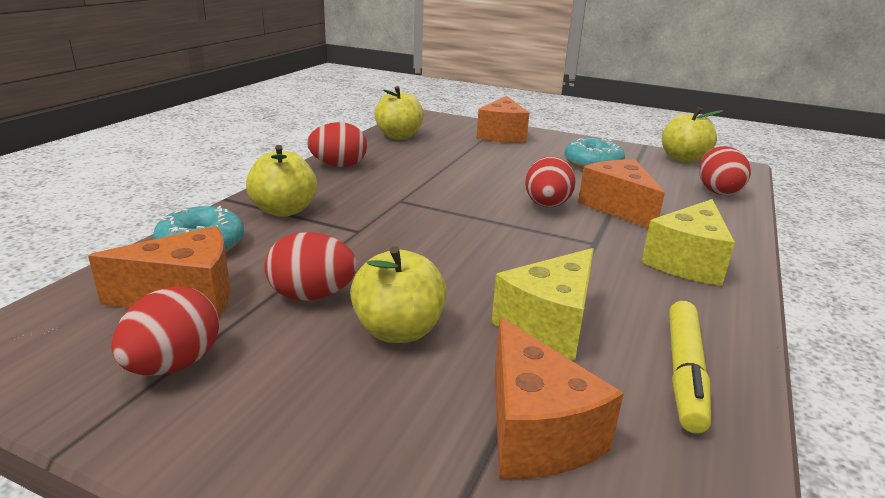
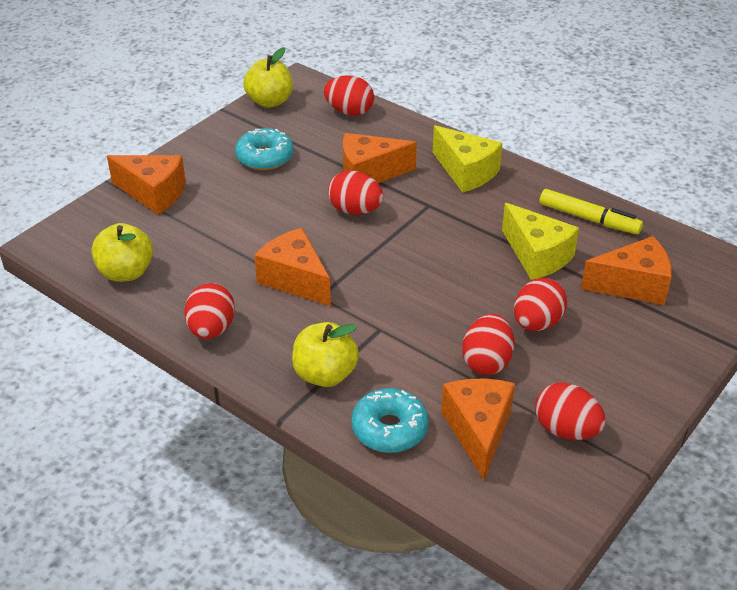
camera: 75 degrees left, 15 degrees up
yellow apple [350,246,447,343] -> red egg [514,278,567,331]
none -> orange cheese [254,228,331,306]

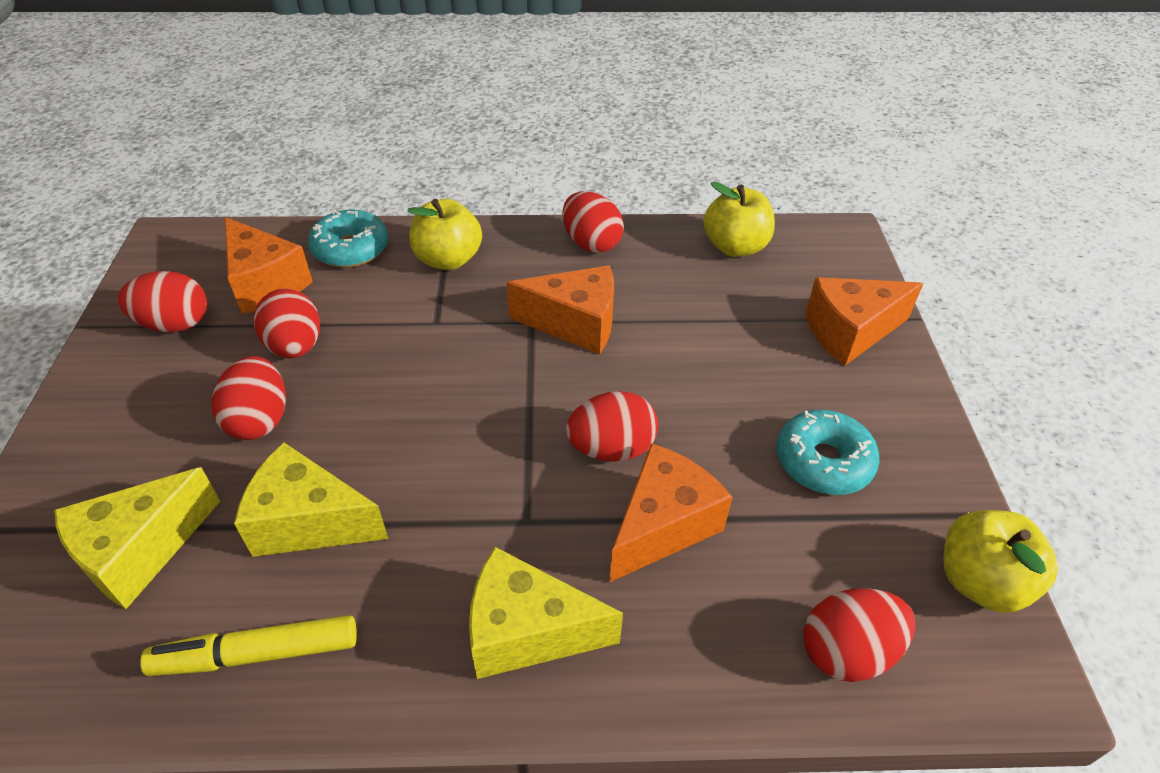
camera: 140 degrees right, 5 degrees up
orange cheese [581,236,672,305] -> yellow cheese [54,467,221,609]

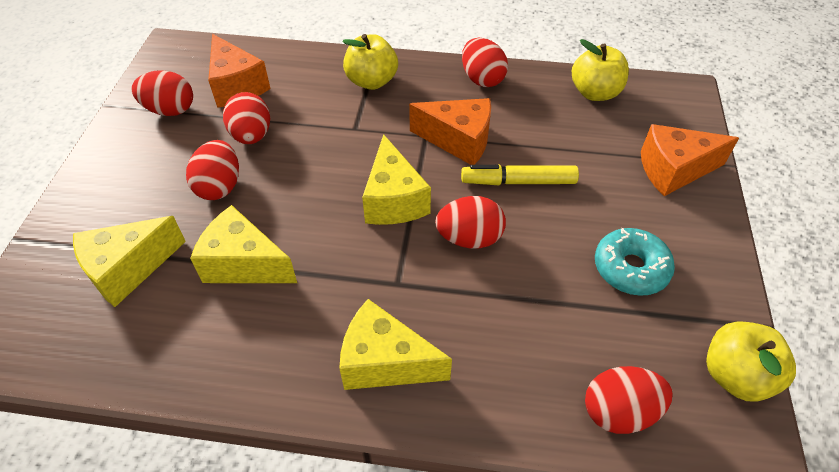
camera: 10 degrees right, 5 degrees up
yellow marker [140,615,357,676] -> yellow marker moved to [461,164,579,185]
turquoise donut [308,209,388,268] -> none
orange cheese [610,443,733,582] -> none
none -> yellow cheese [362,134,431,225]

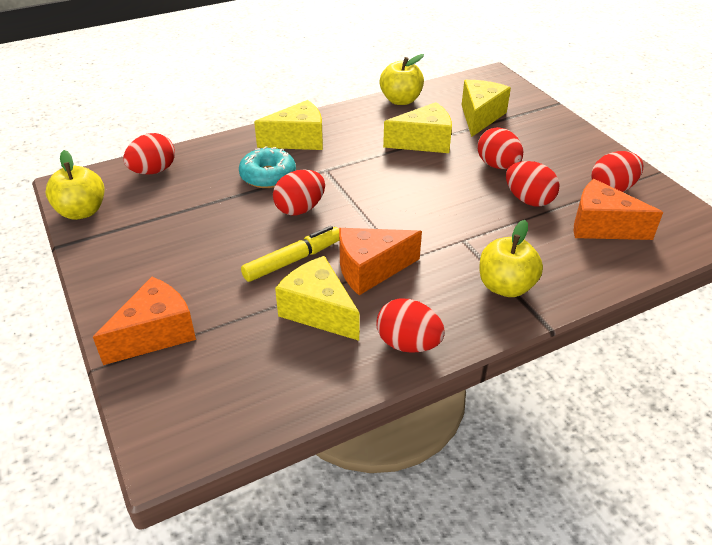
camera: 145 degrees right, 10 degrees down
yellow cheese [362,134,431,225] -> yellow cheese moved to [275,256,359,341]
yellow apple [572,39,629,101] -> yellow apple moved to [380,54,424,105]
turquoise donut [595,228,675,296] -> turquoise donut moved to [239,146,296,188]

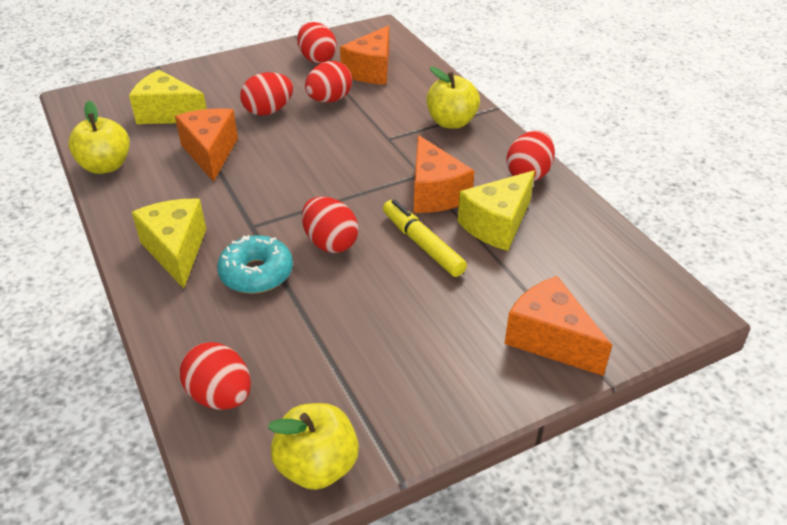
camera: 90 degrees left, 0 degrees up
yellow cheese [383,102,452,153] -> orange cheese [175,108,238,182]

